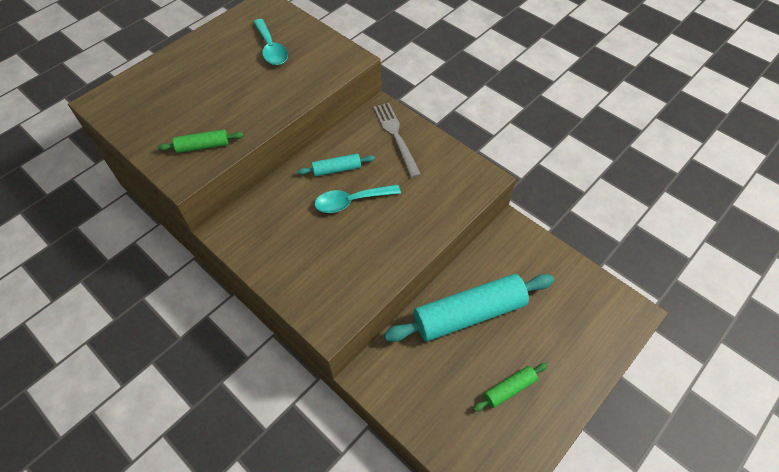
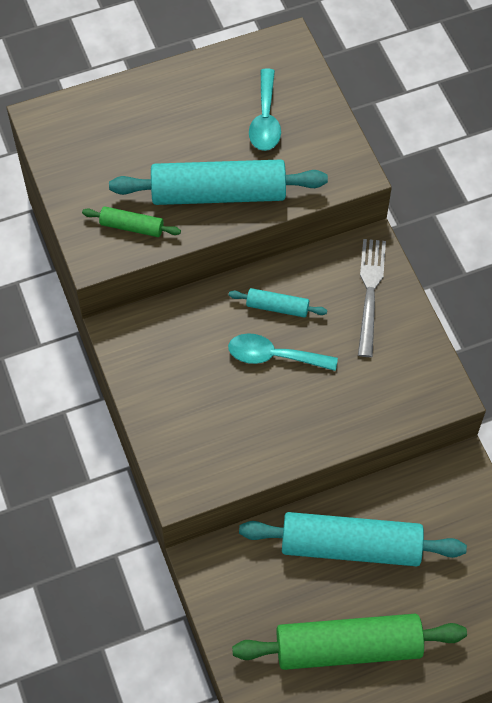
camera: 25 degrees right, 5 degrees up
green rolling pin [473,363,548,412] -> green rolling pin [232,614,467,670], size x2.16
none -> turquoise rolling pin [109,159,328,205]

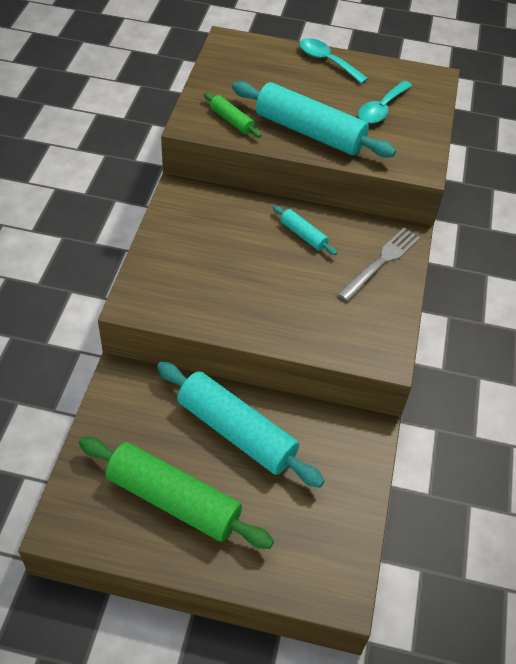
camera: 30 degrees right, 10 degrees down
turquoise spoon [228,333,338,371] -> turquoise spoon moved to [299,38,368,84]

